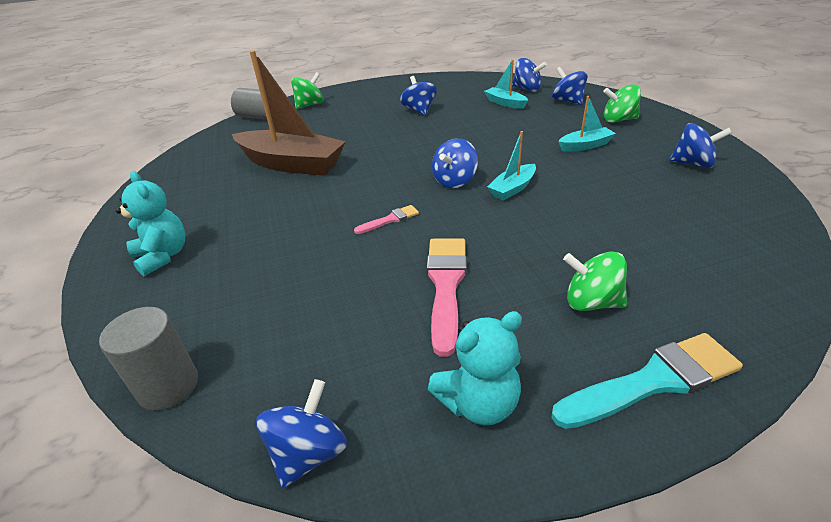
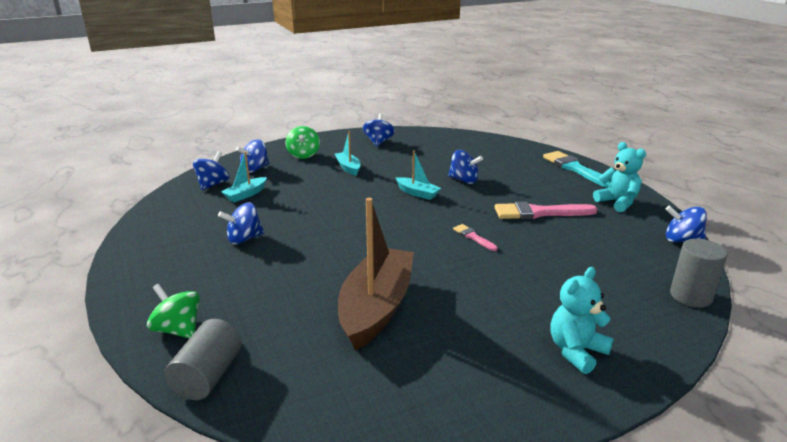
camera: 100 degrees left, 10 degrees down
blue spinning top [432,138,478,188] -> blue spinning top moved to [448,150,483,184]
green spinning top [563,251,627,311] -> none

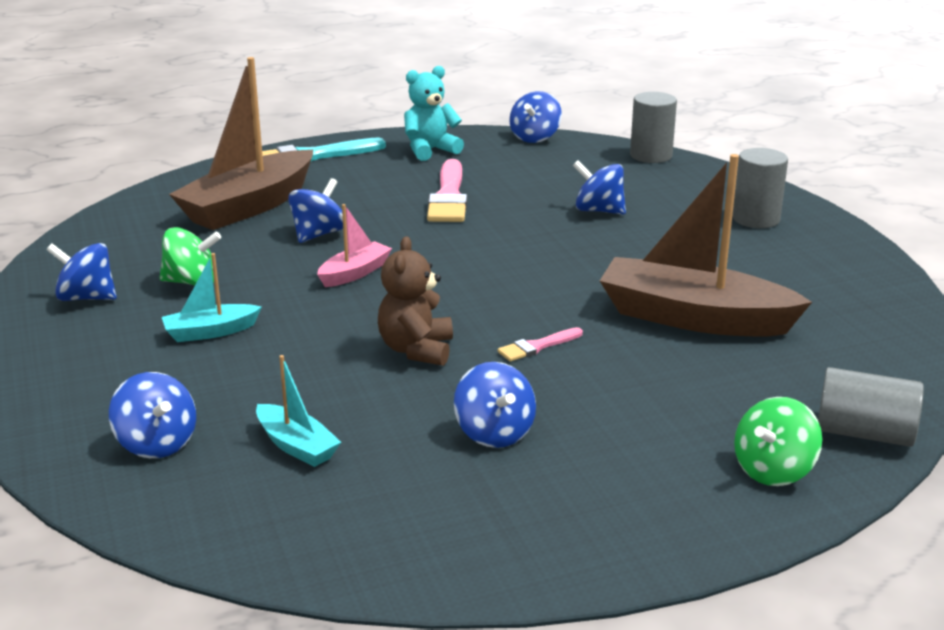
camera: 85 degrees left, 0 degrees up
blue spinning top [193,151,229,190] -> blue spinning top moved to [573,160,626,215]
green spinning top [286,126,320,159] -> green spinning top moved to [160,227,221,286]
turquoise boat [396,151,441,200] -> pink boat [317,204,392,287]
pink brush [453,224,498,251] -> pink brush moved to [498,327,583,361]
turquoise teddy bear [550,267,614,374] -> grey cylinder [732,148,788,228]
none -> brown boat [169,57,313,230]
none -> brown teddy bear [378,236,453,366]

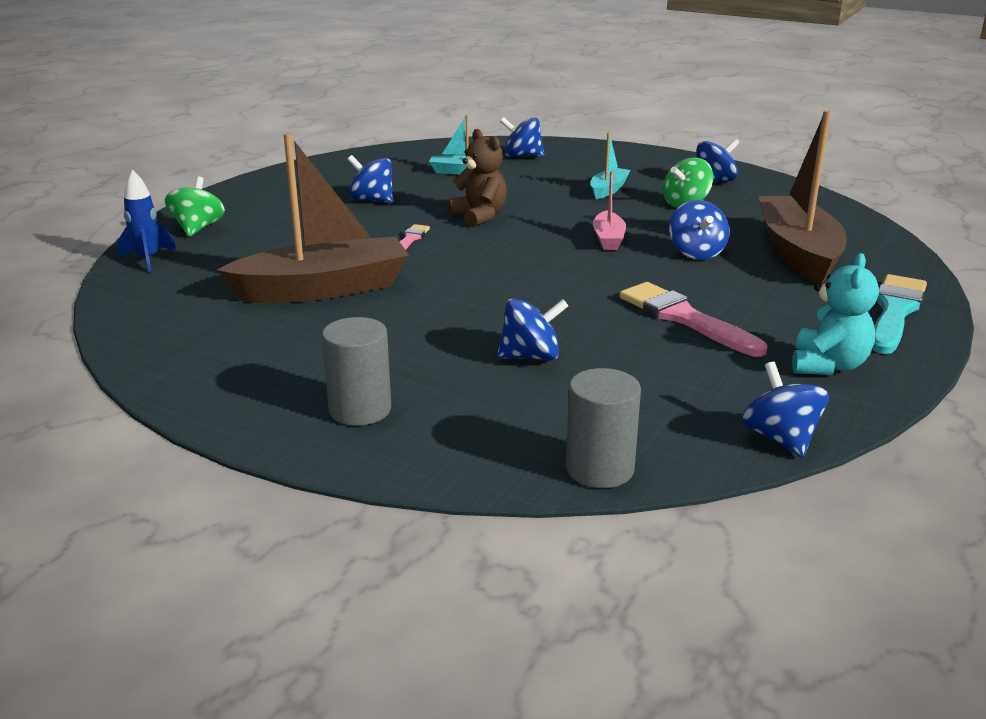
camera: 140 degrees right, 0 degrees up
grey cylinder [818,367,924,447] -> blue rocket [117,170,177,272]

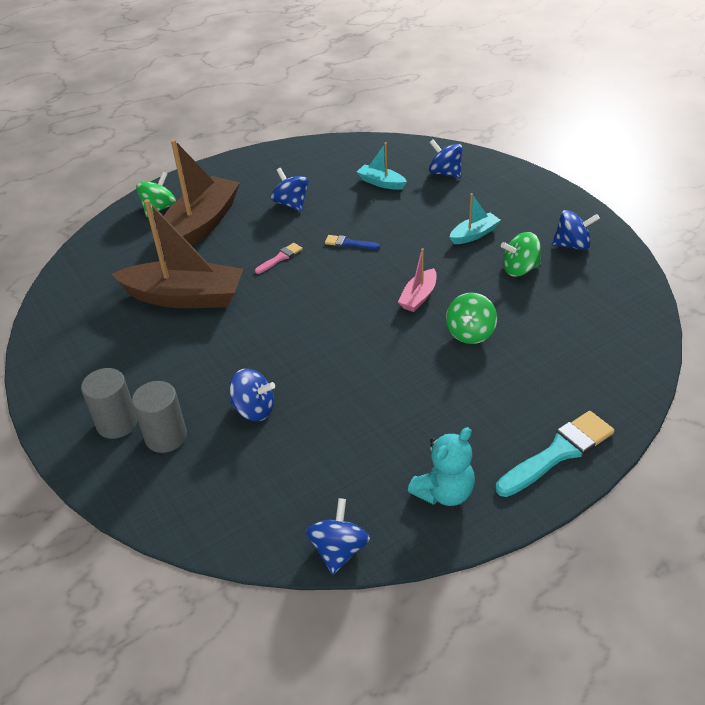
camera: 30 degrees right, 15 degrees up
blue rocket [117,170,177,272] -> none
brown teddy bear [447,129,507,227] -> blue brush [325,235,380,249]
grey cylinder [566,368,641,488] -> grey cylinder moved to [132,381,187,453]
pink brush [620,282,767,357] -> none
blue spinning top [669,200,730,260] -> green spinning top [446,293,497,344]
brown boat [759,110,847,285] -> brown boat moved to [157,139,240,247]

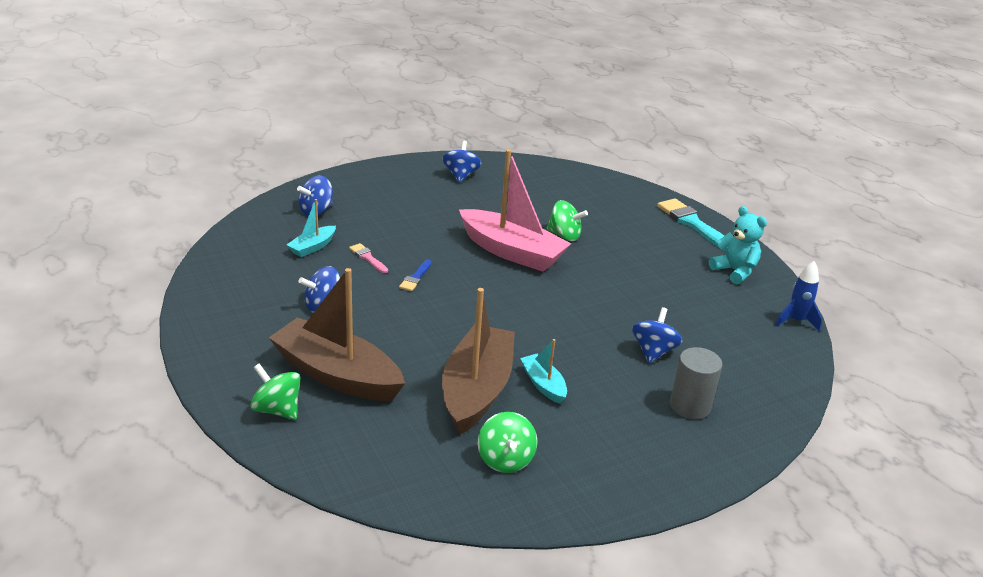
camera: 90 degrees left, 10 degrees down
grey cylinder [81,368,138,439] -> none
pink brush [255,243,302,274] -> pink brush moved to [349,243,388,273]
blue spinning top [306,498,370,574] -> blue rocket [776,261,822,332]
pink boat [398,248,437,312] -> pink boat [459,149,571,272], size x2.11
turquoise boat [450,193,501,244] -> turquoise boat moved to [520,339,567,404]
green spinning top [501,232,541,277] -> green spinning top moved to [478,412,537,473]

